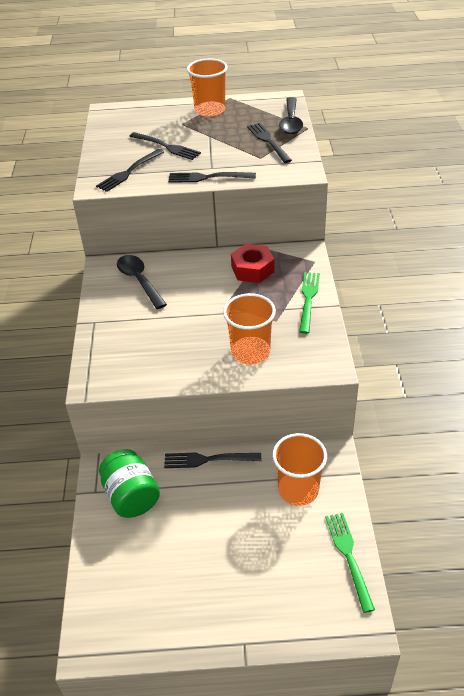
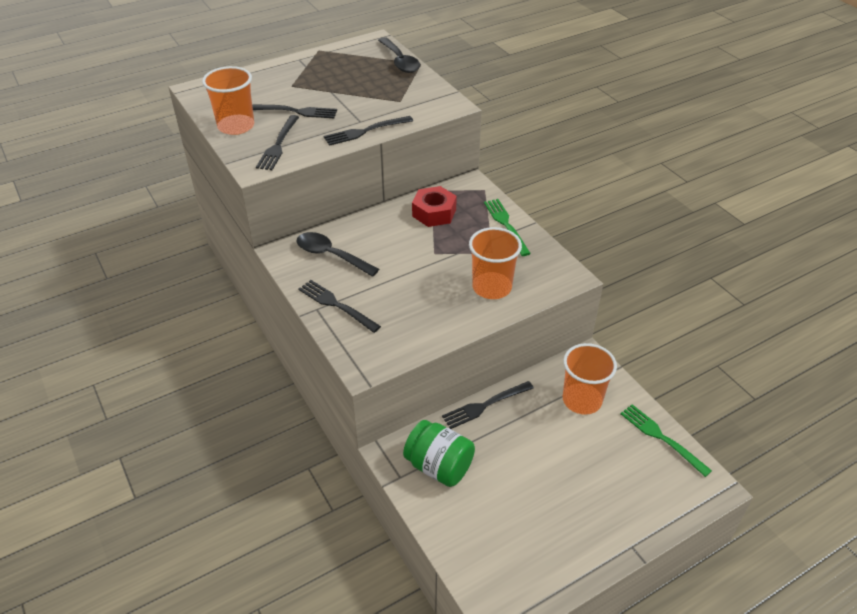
camera: 30 degrees left, 0 degrees up
orange cup [187,58,228,117] -> orange cup moved to [202,66,254,135]
black fork [247,123,292,163] -> black fork moved to [298,280,381,333]

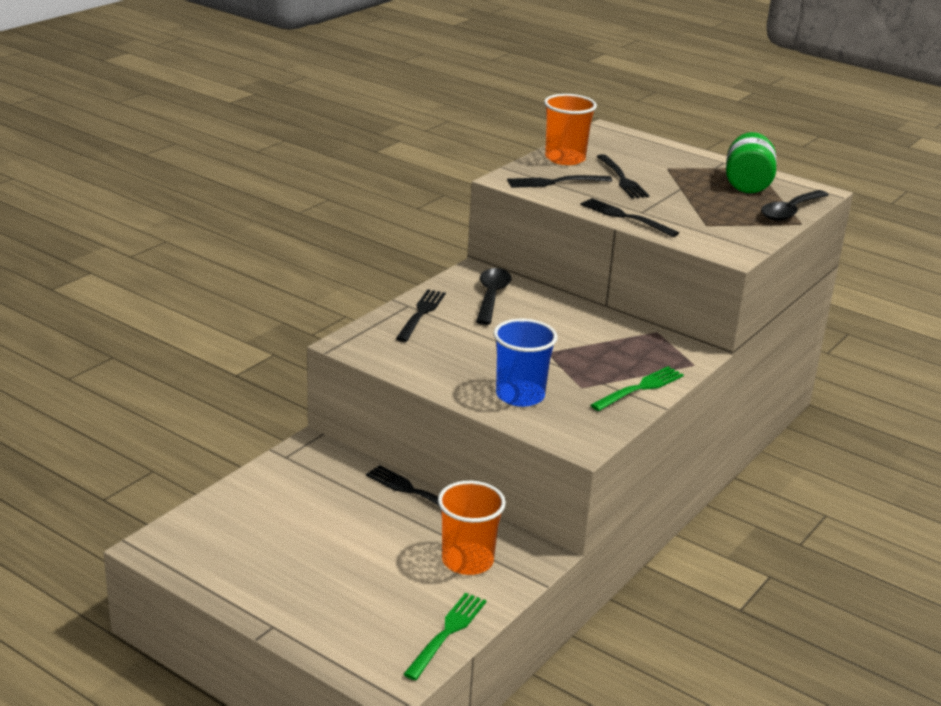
camera: 65 degrees right, 15 degrees down
green jar [403,420,475,487] -> green jar moved to [726,132,777,193]
red nut [412,186,457,227] -> none
orange cup [469,227,522,299] -> blue cup [493,319,558,407]

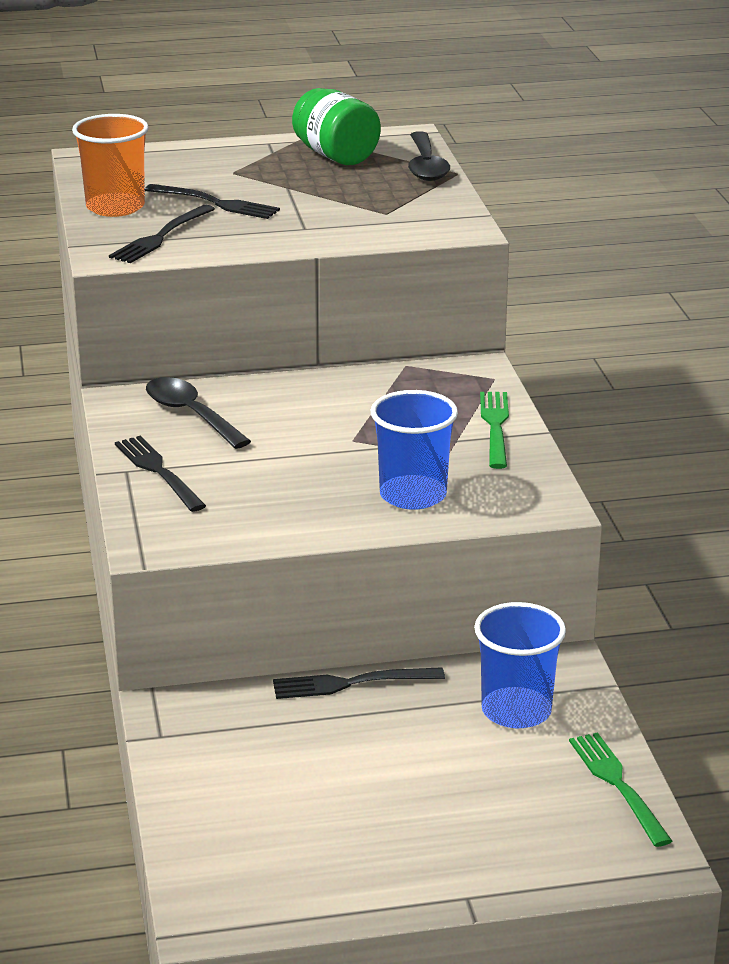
camera: 45 degrees left, 0 degrees up
orange cup [438,481,506,575] -> blue cup [474,602,566,728]
black fork [580,198,679,237] -> none

